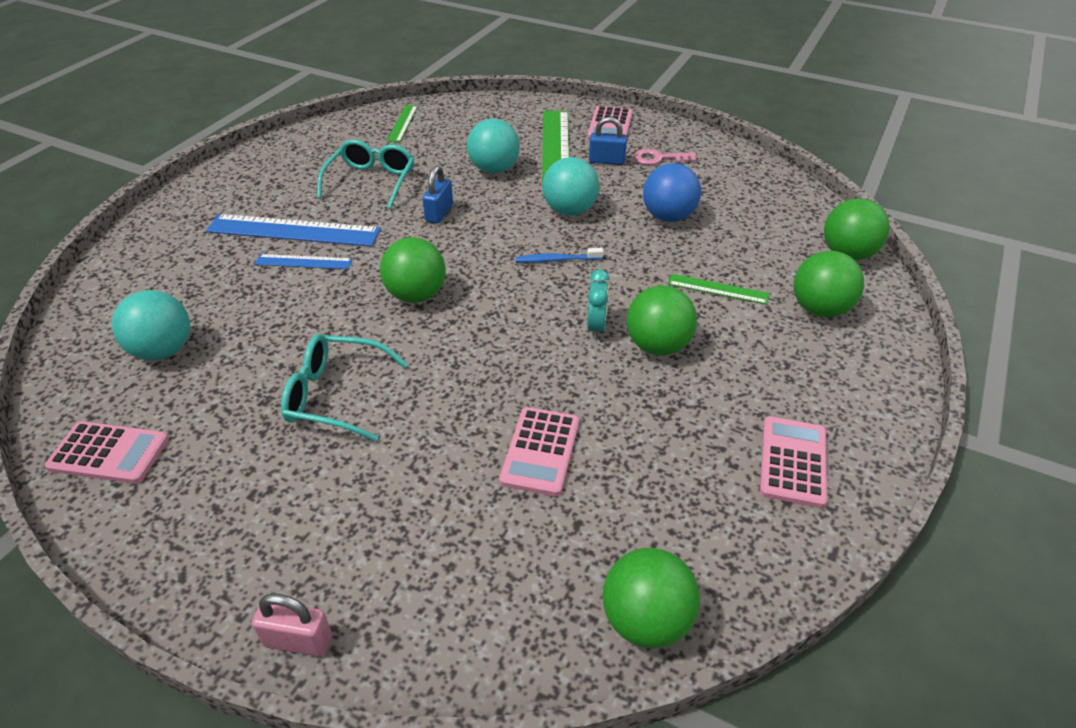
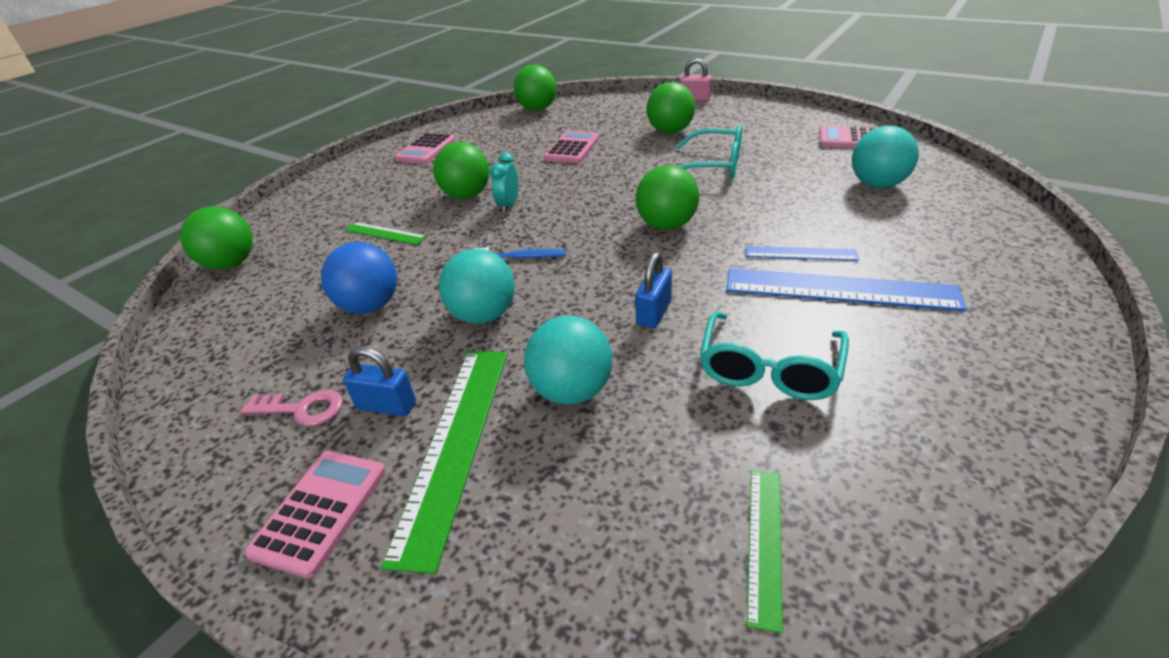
camera: 170 degrees left, 5 degrees down
green ball [794,251,864,317] -> green ball moved to [646,82,695,134]

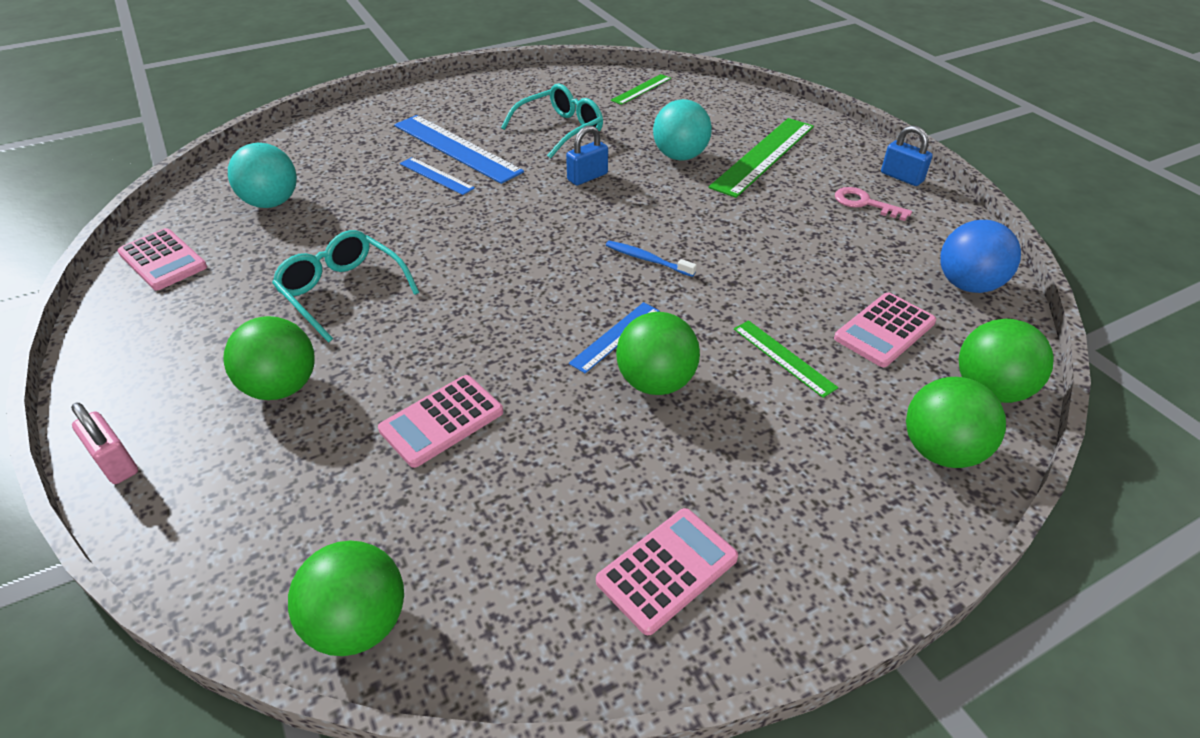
camera: 155 degrees left, 5 degrees up
pink calculator [244,451,386,579] -> pink calculator moved to [834,293,936,367]
blue ball [321,242,397,314] -> blue ball moved to [940,220,1021,293]
blue padlock [343,347,416,416] -> blue padlock moved to [881,125,933,186]
turquoise ball [439,249,515,324] -> none
turquoise clock [490,153,518,213] -> blue ruler [569,302,659,373]
green ball [635,165,699,230] -> green ball moved to [906,377,1006,468]

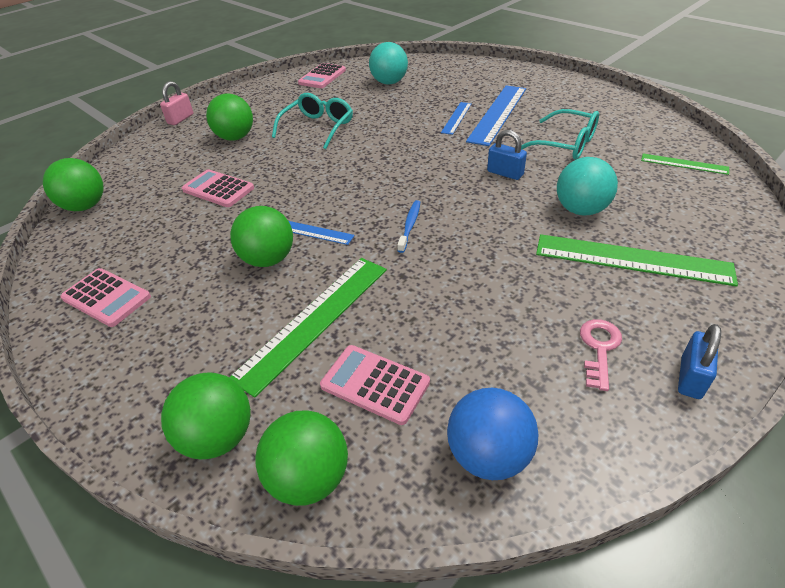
camera: 75 degrees right, 0 degrees up
green ruler [734,320,838,398] -> green ruler [229,258,387,398], size x1.89

